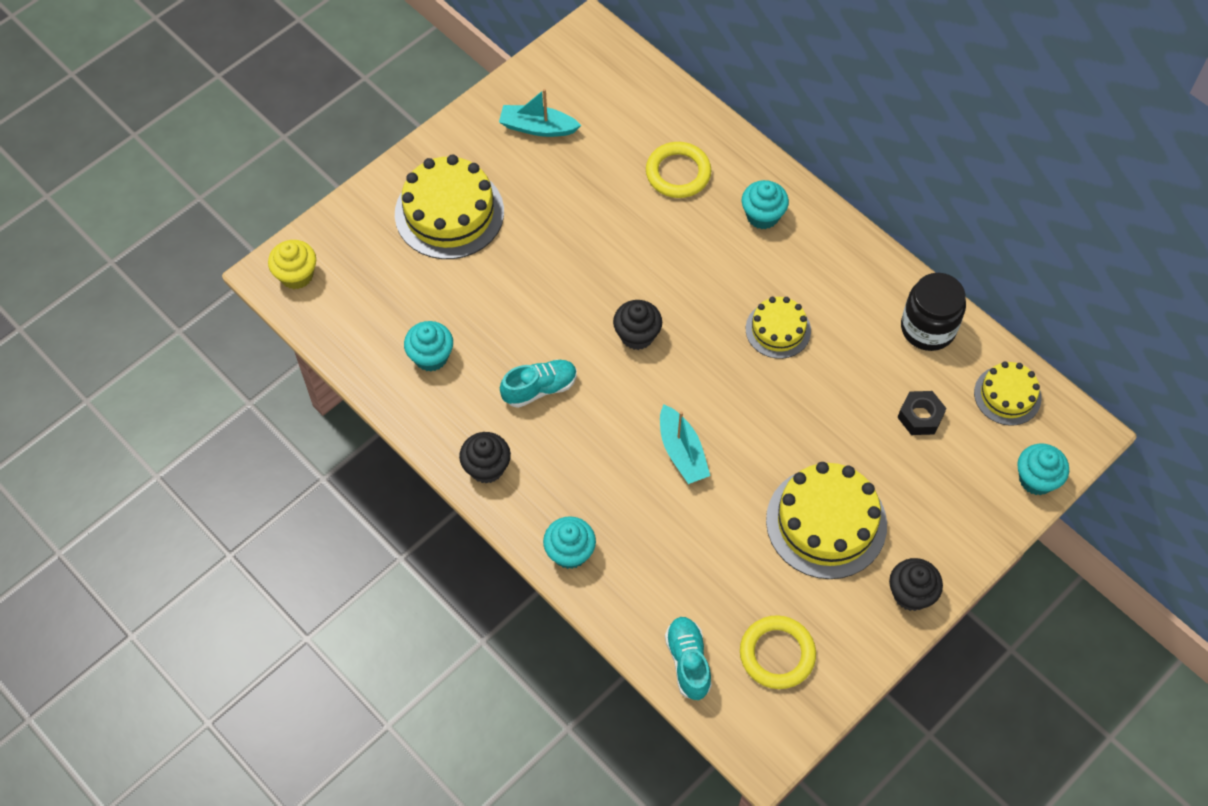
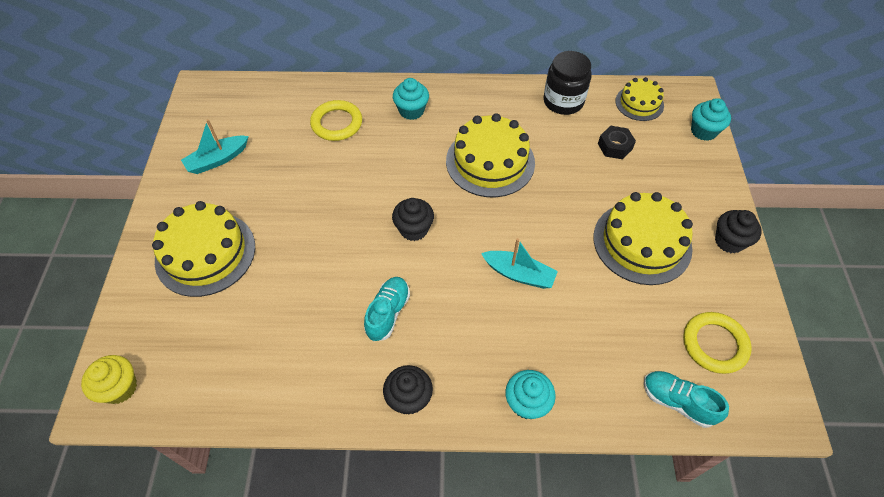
camera: 45 degrees left, 5 degrees down
turquoise cupcake [404,321,453,371] -> none
yellow cake [746,297,811,359] -> yellow cake [446,113,535,197], size x1.74

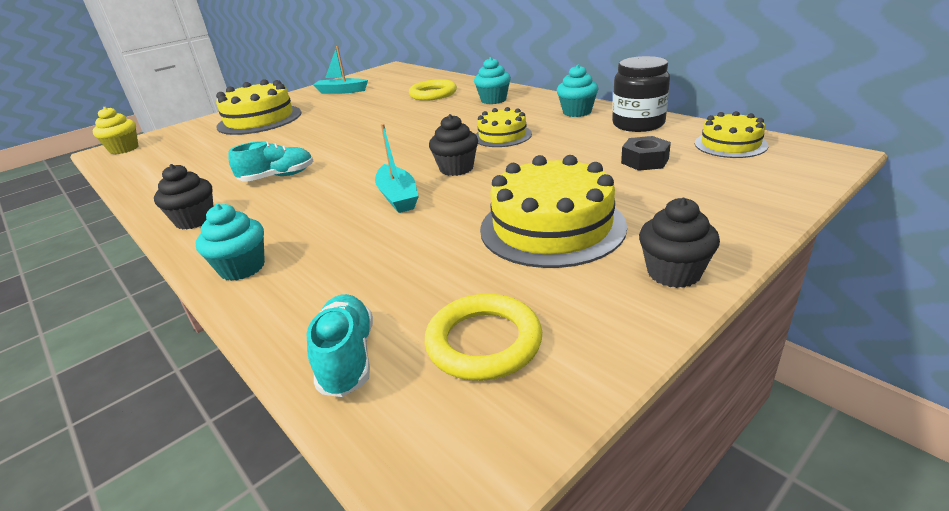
camera: 50 degrees right, 25 degrees down
black cupcake [392,198,434,241] -> black cupcake moved to [429,114,478,176]
yellow cake [446,113,535,197] -> yellow cake [475,107,532,147], size x0.58
turquoise cupcake [691,98,731,141] -> turquoise cupcake moved to [557,65,599,117]

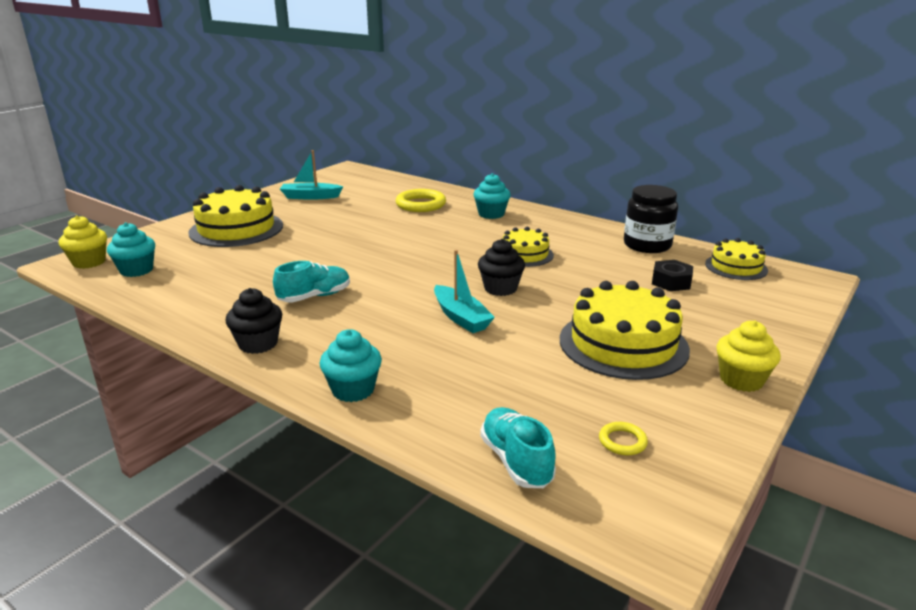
camera: 15 degrees left, 5 degrees down
yellow ring [425,294,542,381] -> yellow ring [599,422,648,455], size x0.50
turquoise cupcake [557,65,599,117] -> turquoise cupcake moved to [107,223,155,277]
black cupcake [639,198,720,288] -> yellow cupcake [716,320,781,392]

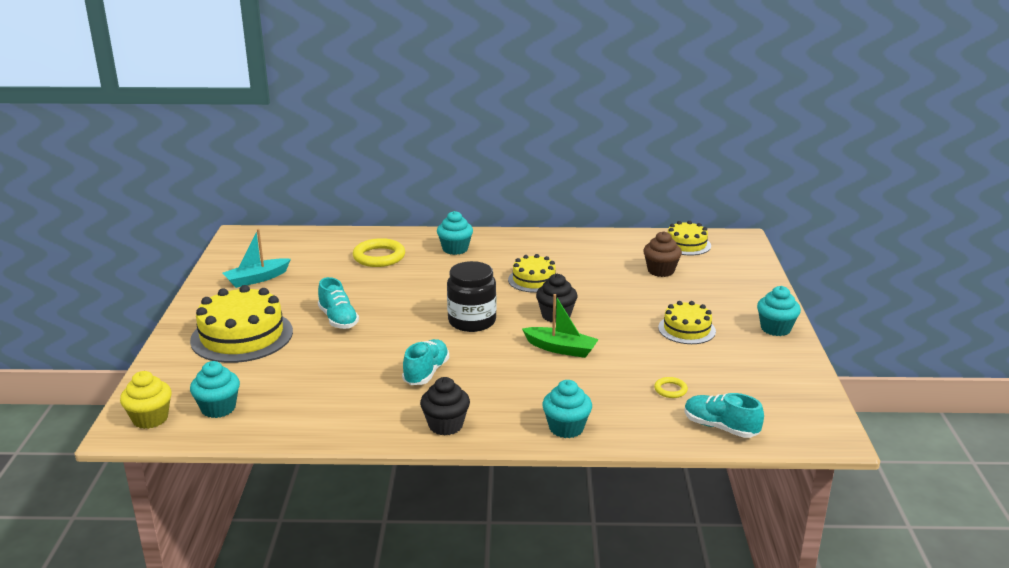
camera: 35 degrees left, 0 degrees up
turquoise boat [434,250,495,333] -> green boat [522,294,599,358]
yellow cake [560,281,690,380] -> yellow cake [658,301,716,344], size x0.58
yellow ring [599,422,648,455] -> yellow ring moved to [654,377,688,398]
black jar [624,185,678,253] -> black jar moved to [447,261,496,332]
black nut [652,260,693,291] -> brown cupcake [643,231,682,277]
yellow cupcake [716,320,781,392] -> turquoise cupcake [757,286,801,336]
none -> turquoise shoe [318,277,359,329]

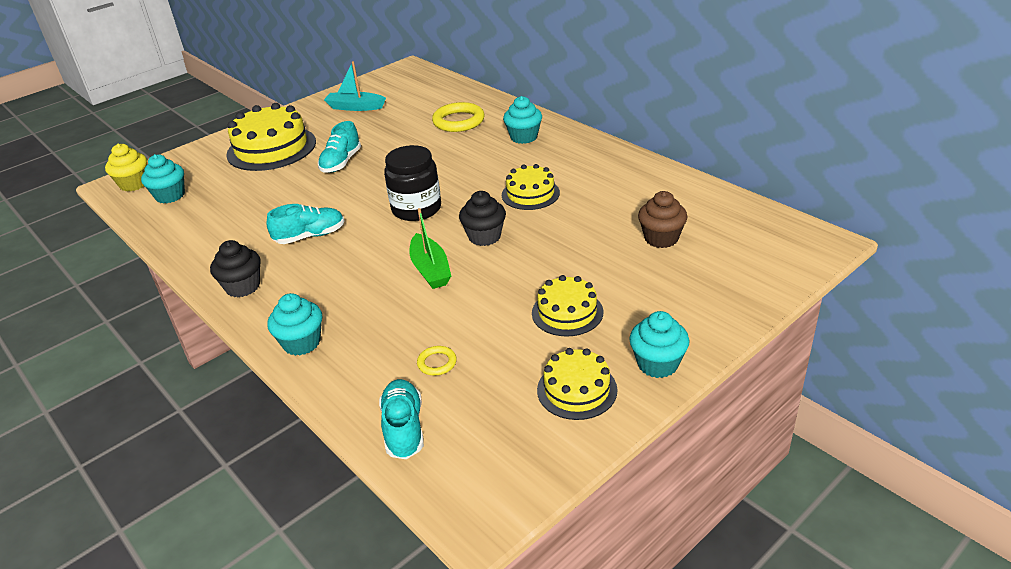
camera: 50 degrees right, 10 degrees up
yellow cake [668,221,711,255] -> yellow cake moved to [537,348,617,420]

